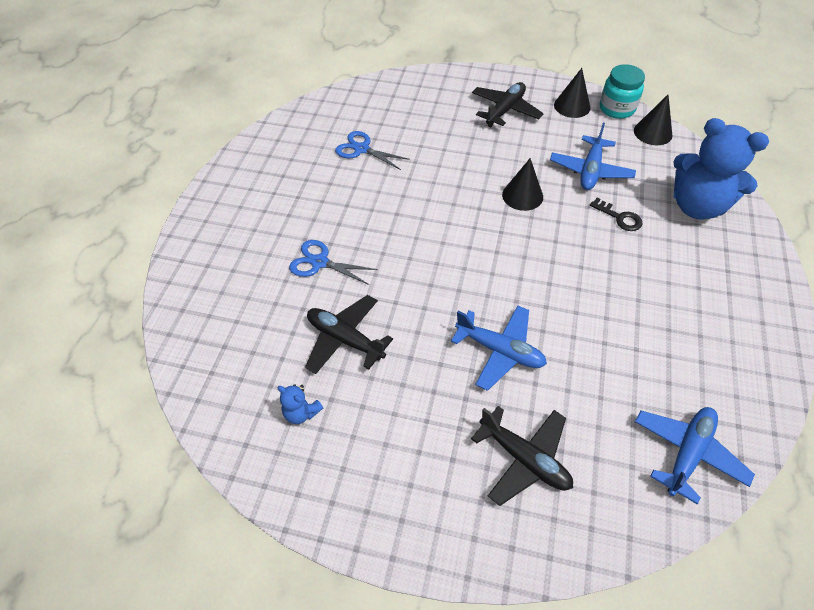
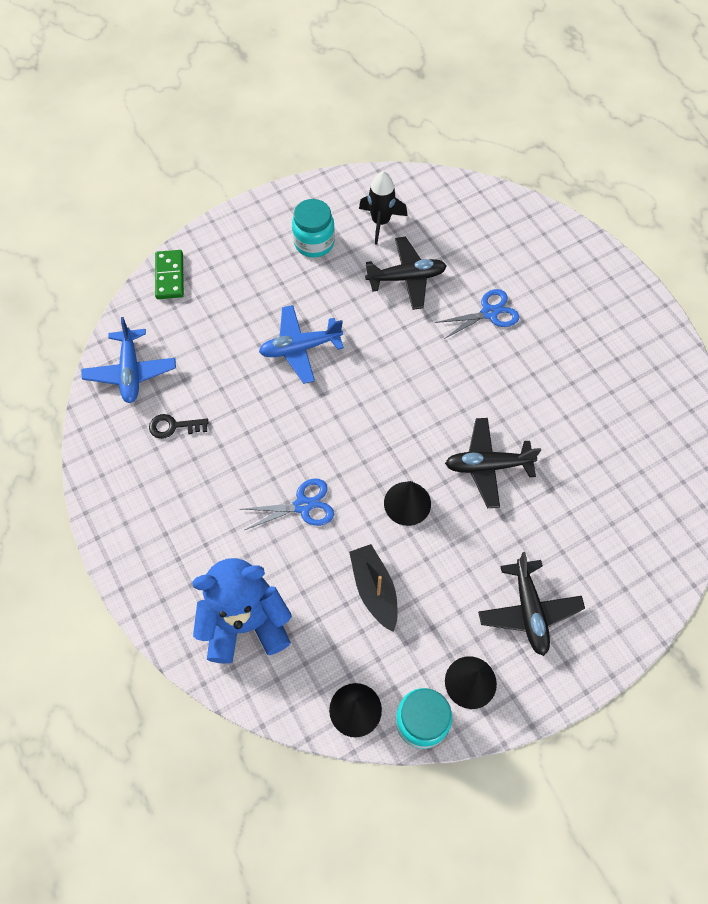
camera: 135 degrees right, 10 degrees up
blue teddy bear [277,384,323,424] -> black rocket [359,171,407,245]
blue scissors [335,131,410,170] -> blue scissors moved to [243,479,334,530]
black plane [471,406,573,506] -> black plane moved to [445,418,541,508]
blue plane [550,123,636,190] -> black boat [349,544,398,632]
black key [590,198,642,231] -> black key moved to [149,414,208,439]
none -> green domino [155,250,184,299]
none -> turquoise jar [292,199,335,258]

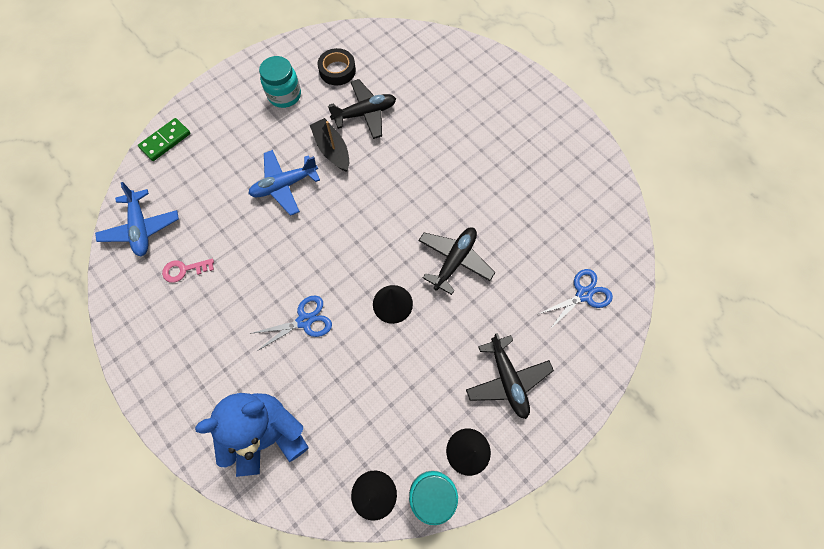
camera: 10 degrees left, 5 degrees up
black key [149,414,208,439] -> pink key [162,259,214,283]
green domino [155,250,184,299] -> green domino turned 60 degrees clockwise [138,118,191,161]
black boat [349,544,398,632] -> black boat moved to [310,118,349,172]
black rocket [359,171,407,245] -> black tape [318,48,356,85]
blue scissors [435,289,519,339] -> blue scissors moved to [539,269,613,329]
black plane [445,418,541,508] -> black plane turned 135 degrees clockwise [418,227,495,295]

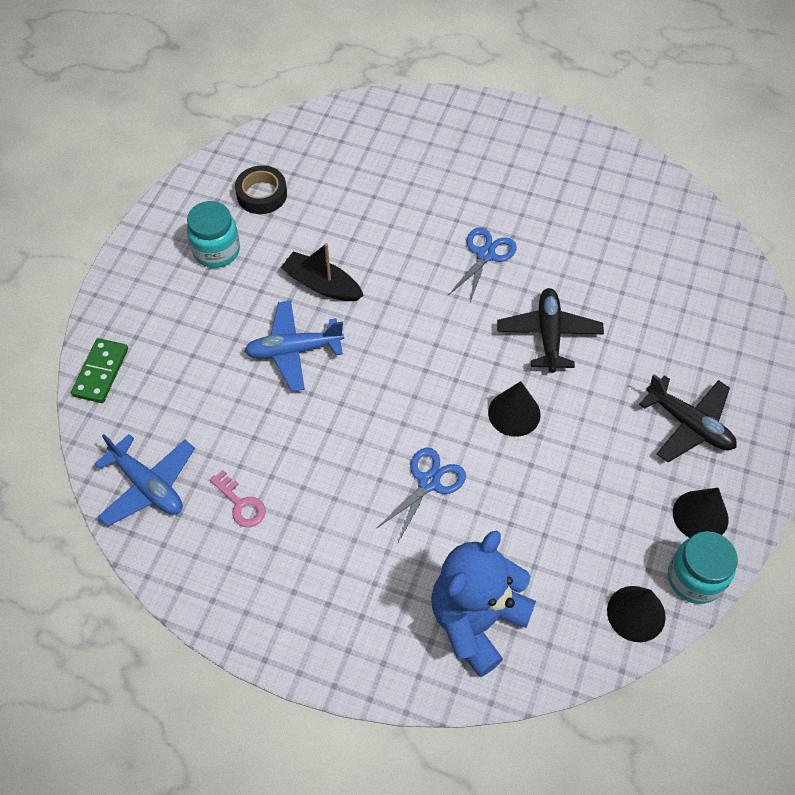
camera: 30 degrees left, 10 degrees down
pink key [162,259,214,283] -> pink key turned 90 degrees counterclockwise [210,470,266,527]
blue plane [248,150,320,216] -> blue plane turned 45 degrees clockwise [244,301,344,392]
black plane [328,79,396,139] -> none
blue scissors [539,269,613,329] -> blue scissors moved to [449,228,517,302]

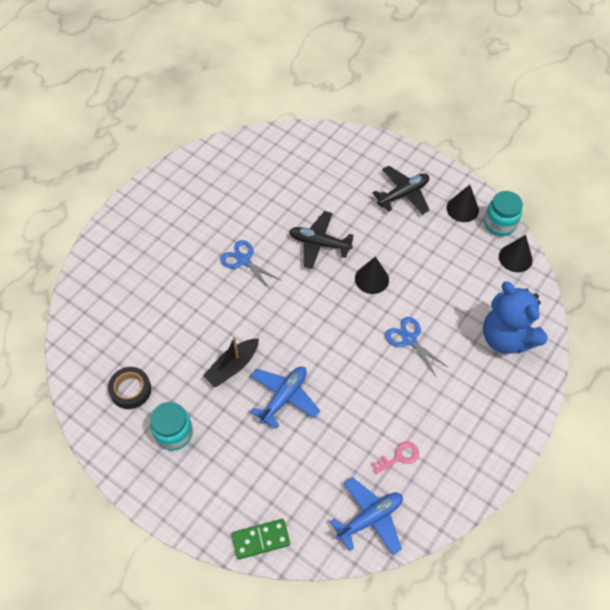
camera: 75 degrees left, 0 degrees up
green domino [71,338,128,403] -> green domino turned 45 degrees counterclockwise [232,519,290,559]
blue plane [244,301,344,392] -> blue plane turned 150 degrees counterclockwise [250,366,320,429]

